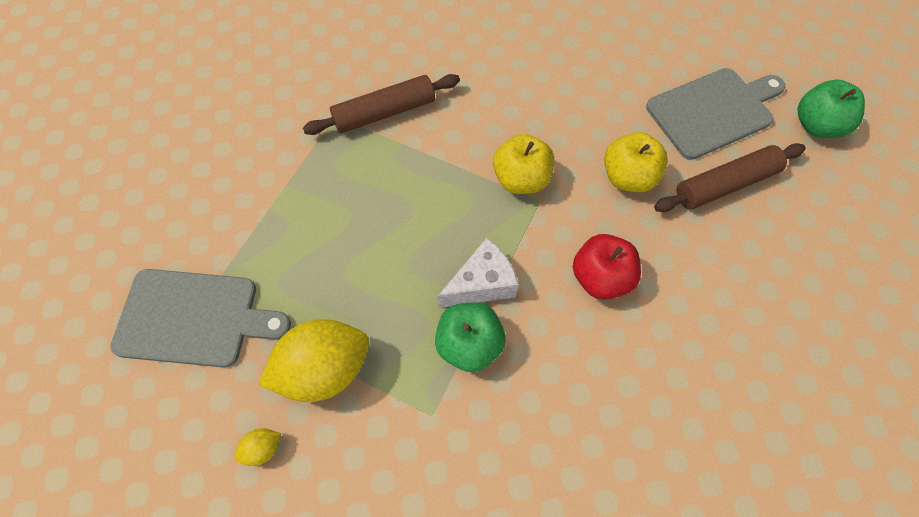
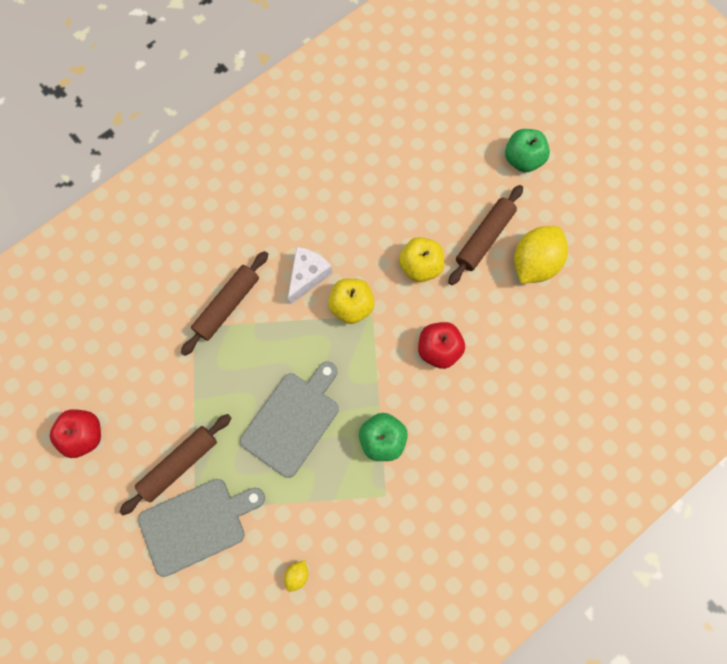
camera: 30 degrees left, 10 degrees up
yellow lemon [259,319,369,402] -> yellow lemon moved to [514,226,568,283]
white cheese [438,238,519,308] -> white cheese moved to [288,247,333,305]
grey cutting board [646,68,786,160] -> grey cutting board moved to [240,361,339,478]
none -> red apple [50,409,101,458]
none -> brown rolling pin [119,414,231,515]

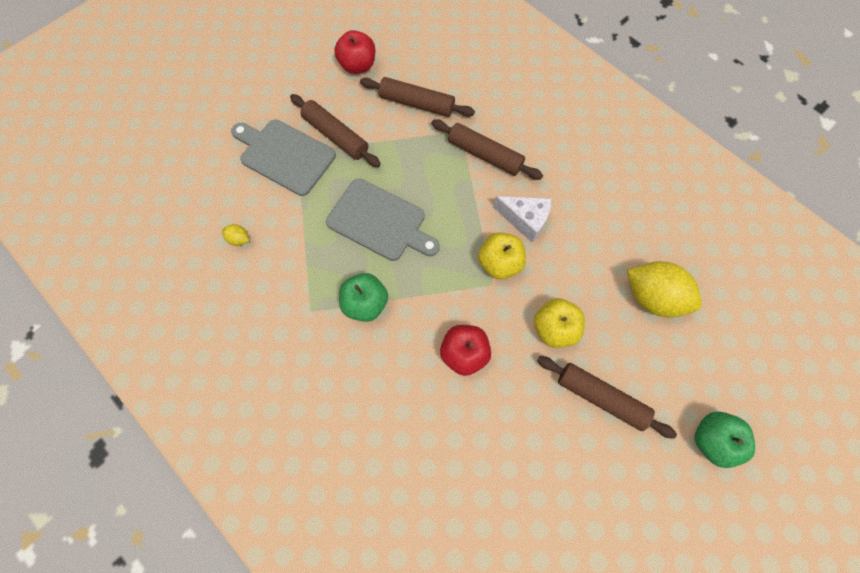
camera: 85 degrees right, 5 degrees down
grey cutting board [138,479,265,577] -> grey cutting board turned 150 degrees clockwise [231,120,336,196]
yellow lemon [514,226,568,283] -> yellow lemon moved to [627,261,702,318]
none -> brown rolling pin [360,77,475,117]

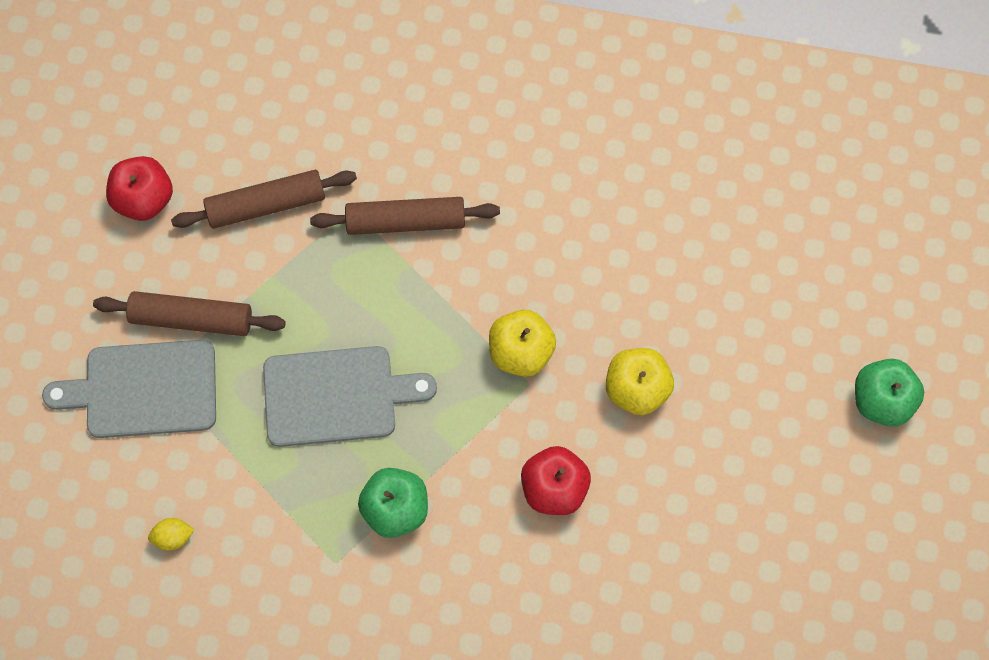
camera: 35 degrees left, 0 degrees up
white cheese [493,196,551,242] -> none
brown rolling pin [537,356,677,439] -> none
yellow lemon [627,261,702,318] -> none

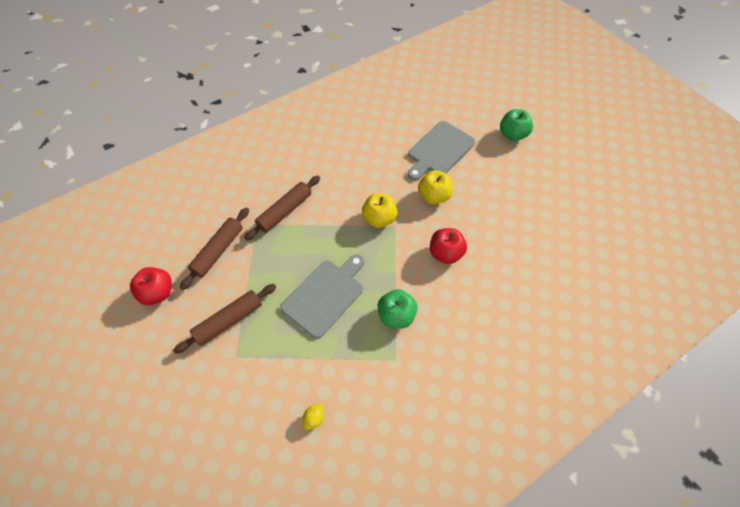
camera: 45 degrees left, 10 degrees down
grey cutting board [42,340,216,438] -> grey cutting board moved to [408,121,475,181]

